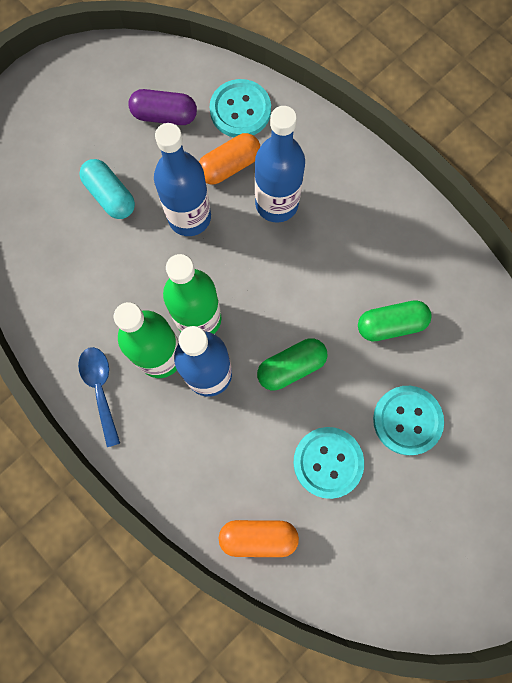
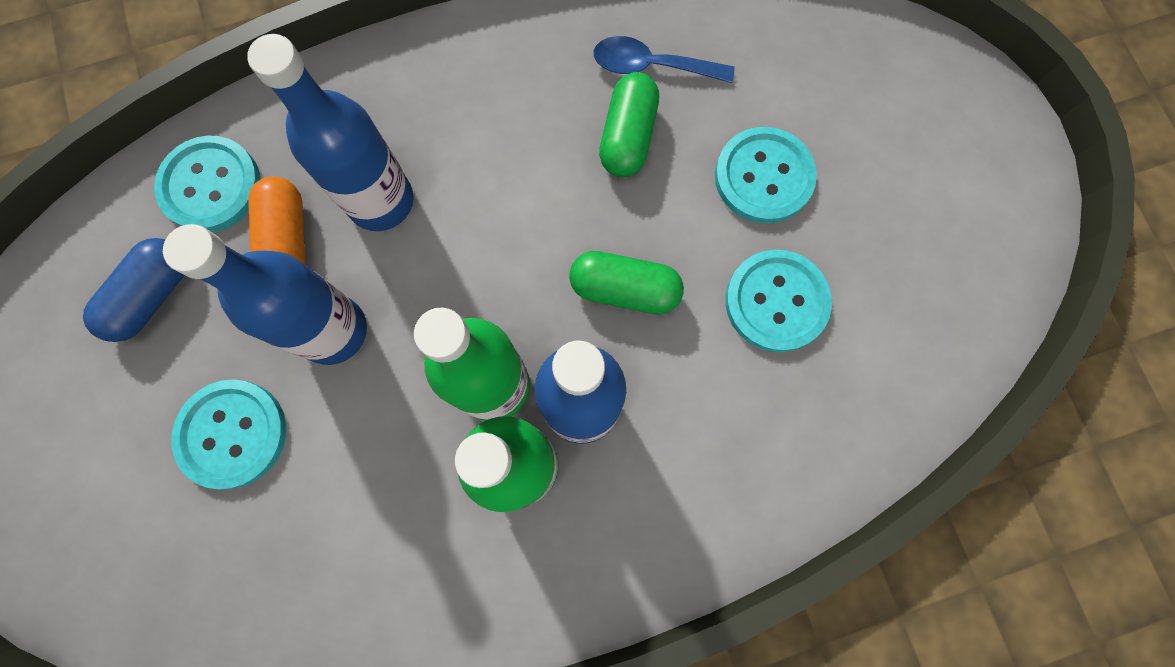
camera: 65 degrees left, 0 degrees up
blue spoon [78,347,120,447] -> blue spoon moved to [593,36,734,83]
turquoise capsule [79,159,135,219] -> turquoise button [171,379,286,489]
purple capsule [128,89,197,125] -> blue capsule [83,238,184,342]
orange capsule [219,520,299,557] -> none
green capsule [257,338,327,390] -> green capsule turned 75 degrees counterclockwise [569,251,684,314]

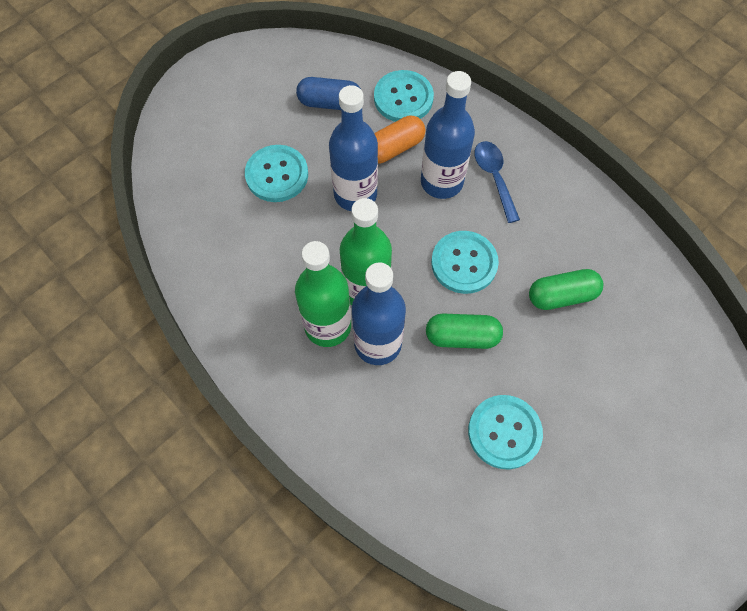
camera: 65 degrees right, 10 degrees down
green capsule [569,251,684,314] -> green capsule turned 75 degrees counterclockwise [426,314,503,349]
blue spoon [593,36,734,83] -> blue spoon moved to [474,141,520,223]
turquoise button [715,127,817,223] -> turquoise button moved to [431,231,499,294]

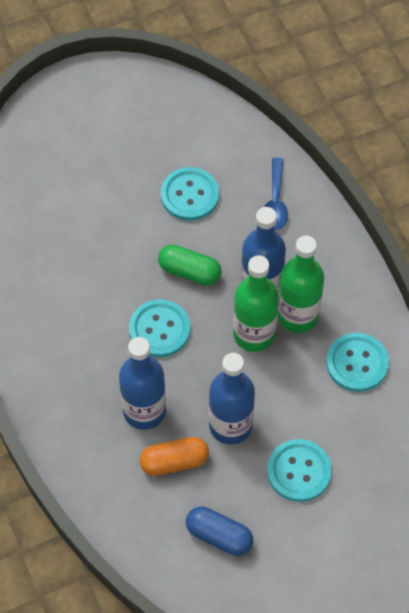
camera: 160 degrees left, 5 degrees down
turquoise button [374,70,434,122] -> turquoise button moved to [326,333,389,392]
blue spoon [474,141,520,223] -> blue spoon moved to [264,158,288,230]
green capsule [529,269,603,310] -> none

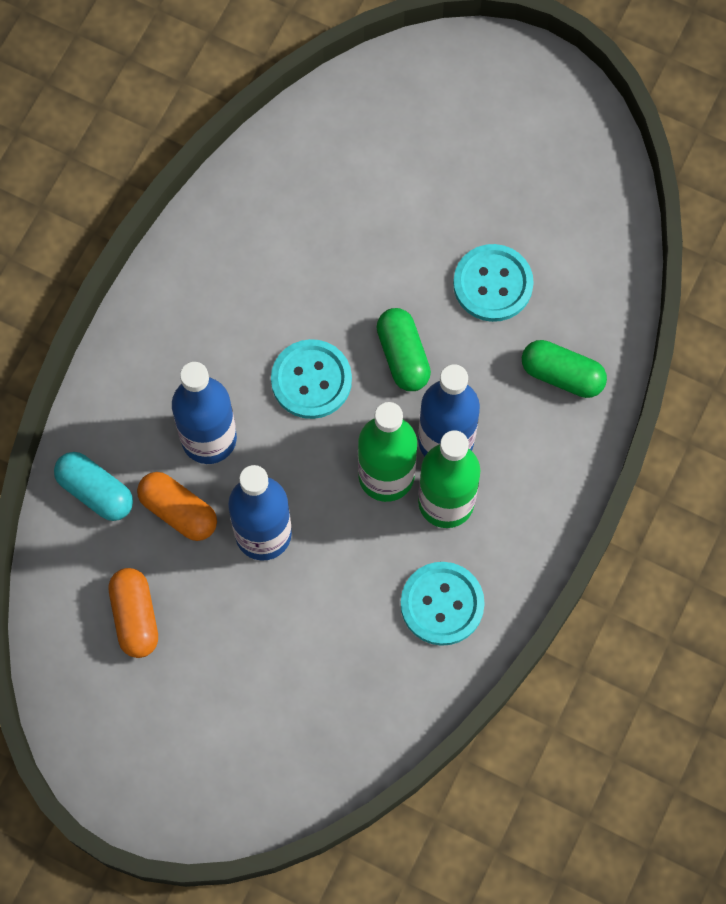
camera: 50 degrees right, 10 degrees up
blue capsule [186,506,253,556] -> orange capsule [109,568,158,658]
blue spoon [264,158,288,230] -> green capsule [522,340,607,398]
turquoise button [267,439,332,502] -> none
none -> turquoise capsule [54,452,133,521]

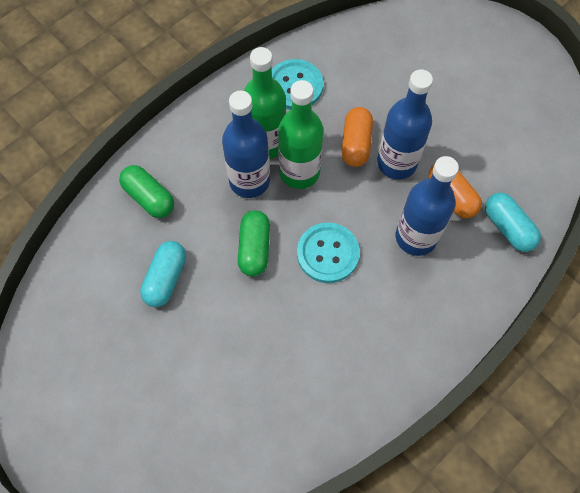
camera: 160 degrees left, 5 degrees down
orange capsule [109,568,158,658] -> orange capsule moved to [342,107,373,167]
turquoise button [453,244,534,322] -> turquoise capsule [140,241,186,307]

